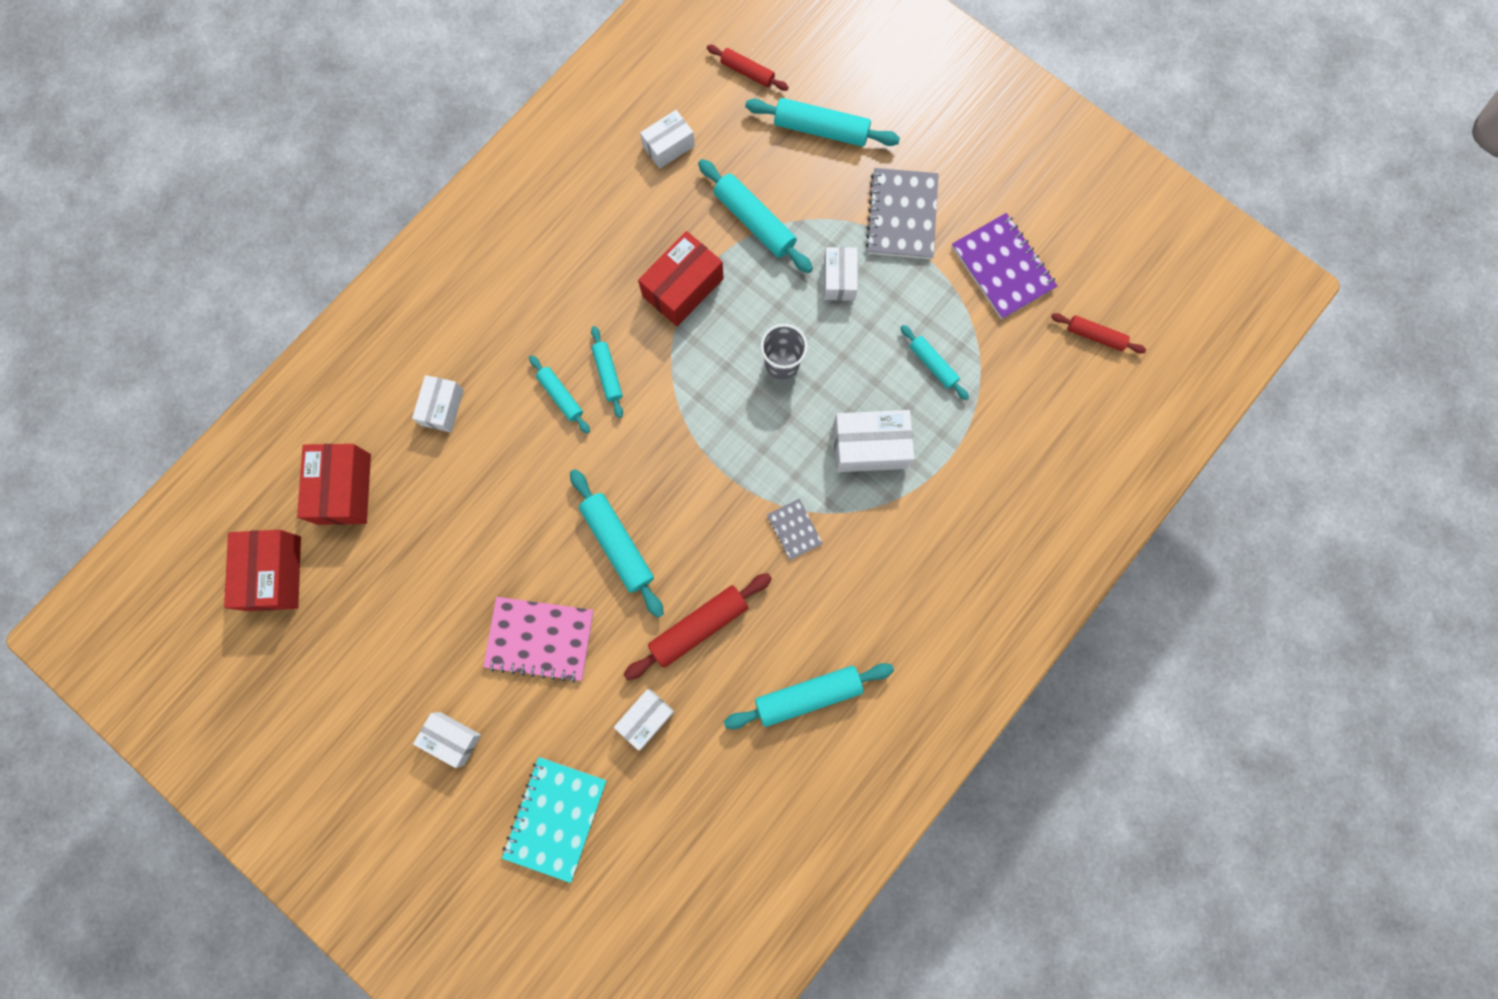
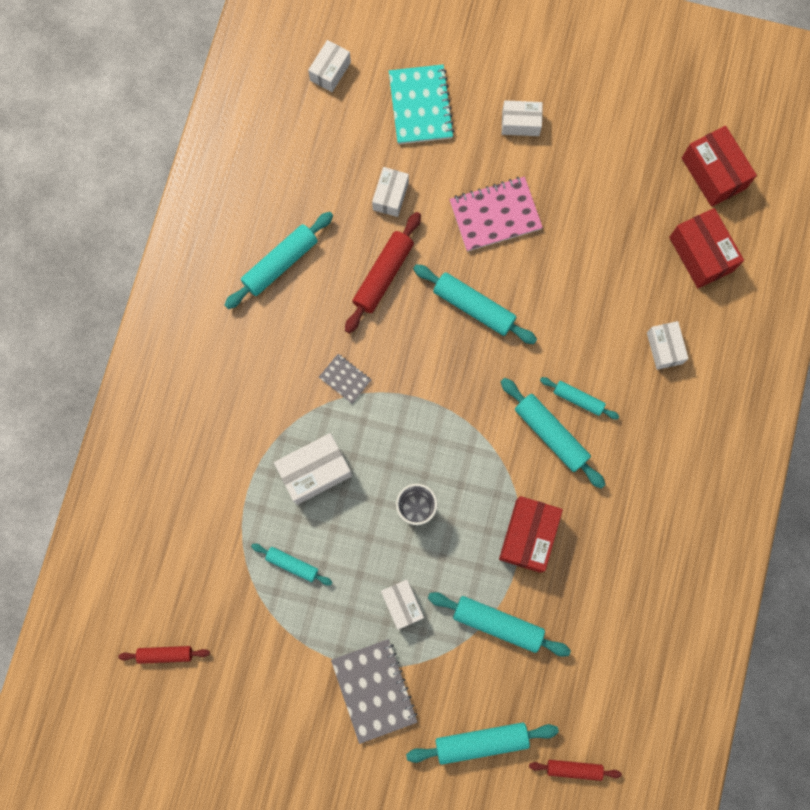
camera: 155 degrees right, 0 degrees up
turquoise rolling pin [591,326,623,418] -> turquoise rolling pin [501,378,606,489], size x1.67
white box [640,110,695,169] -> white box moved to [308,40,351,92]
purple notebook [952,213,1057,319] -> none

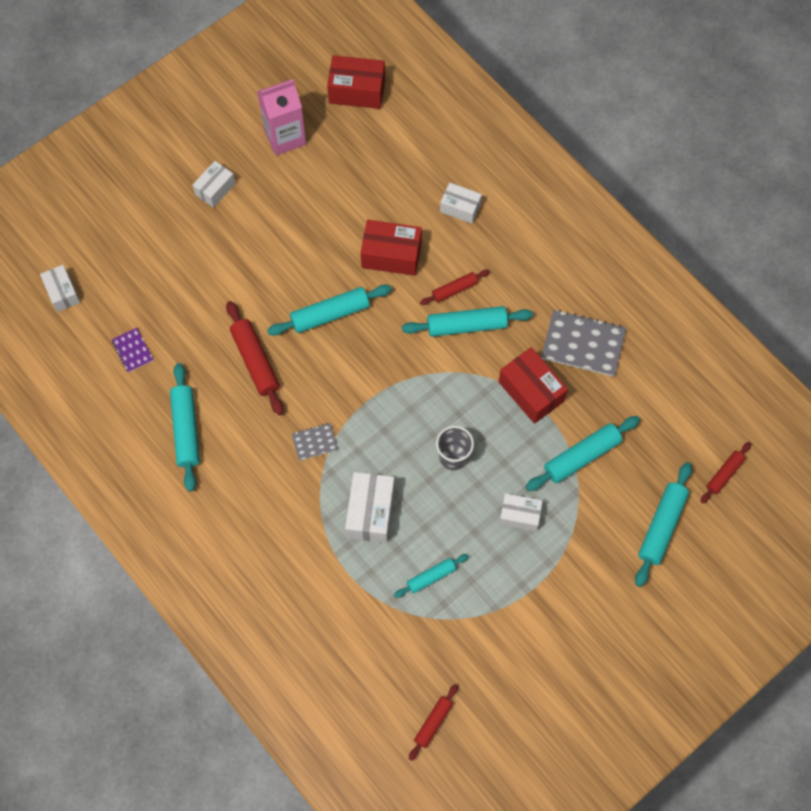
camera: 55 degrees left, 10 degrees down
grey notebook [331,639,418,744] -> grey notebook moved to [541,310,626,377]
white box [372,167,409,217] -> none
turquoise notebook [389,64,454,144] -> none
pink notebook [449,177,543,252] -> none
turquoise rolling pin [540,377,619,419] -> red rolling pin [420,270,490,305]
red box [669,208,744,288] -> red box moved to [361,220,422,276]
none -> purple notebook [112,328,154,373]
none -> pink carton [257,79,306,155]

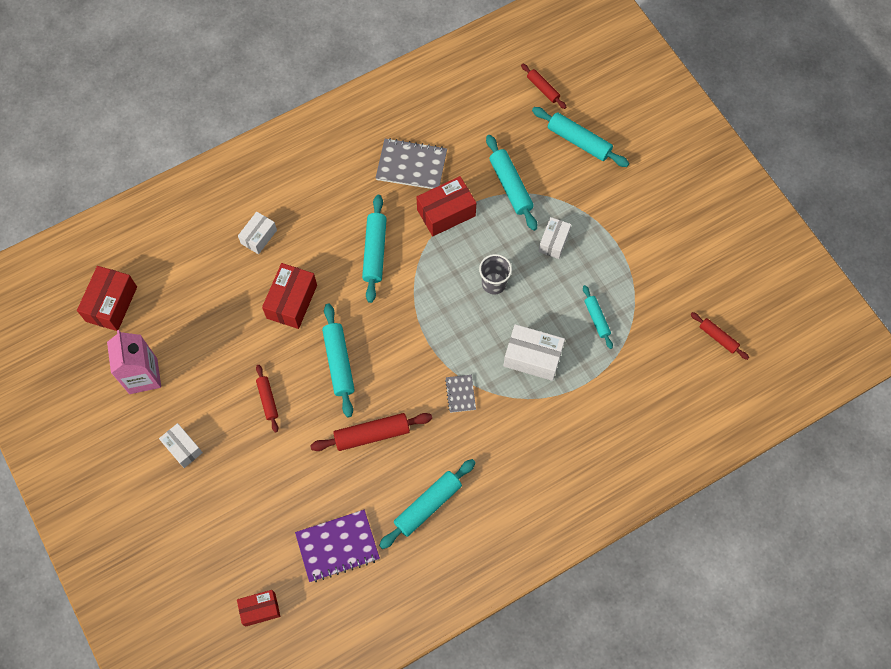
camera: 80 degrees left, 0 degrees up
white box [40,265,80,312] -> red box [237,590,280,627]
purple notebook [112,328,154,373] -> purple notebook [295,510,380,582], size x1.88
turquoise rolling pin [170,363,200,491] -> turquoise rolling pin turned 45 degrees counterclockwise [379,459,476,549]
red rolling pin [420,270,490,305] -> red rolling pin moved to [256,365,278,433]
grey notebook [541,310,626,377] -> grey notebook turned 75 degrees clockwise [376,138,447,189]

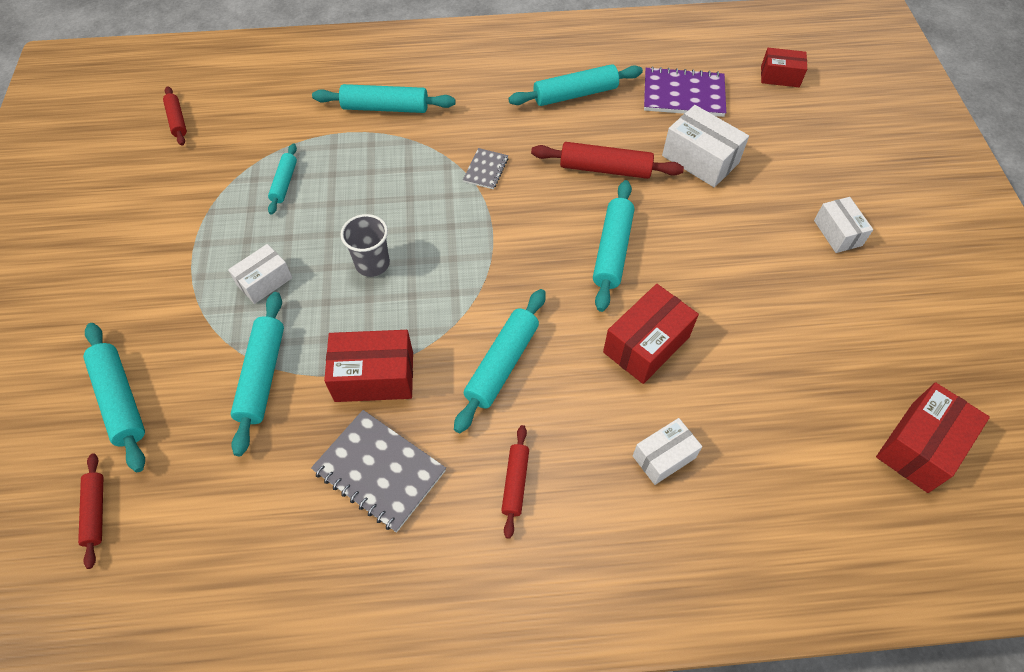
camera: 155 degrees left, 10 degrees down
pink carton [107,330,161,394] -> none
red rolling pin [256,365,278,433] -> red rolling pin moved to [501,425,529,539]
white box [503,324,565,381] -> white box moved to [662,105,749,187]
none -> turquoise rolling pin [312,84,455,113]

